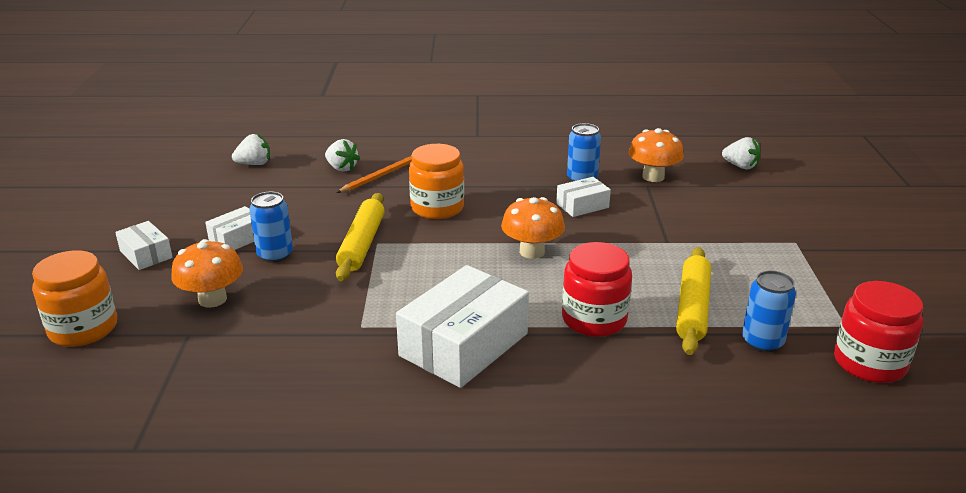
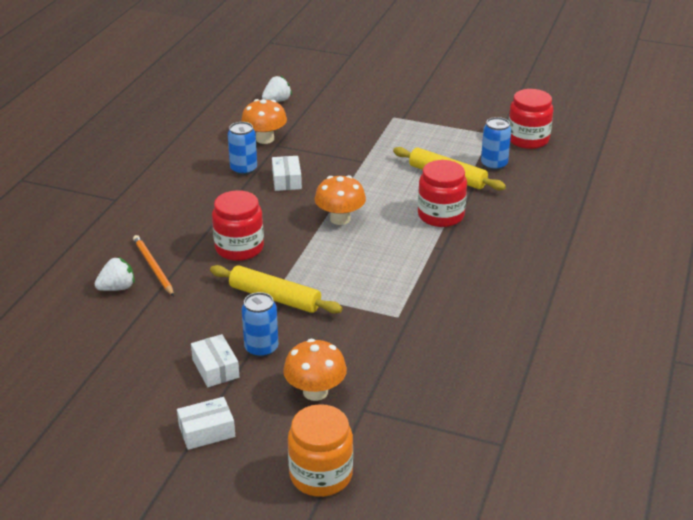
camera: 70 degrees left, 5 degrees up
white strawberry [232,134,270,165] -> none
white box [396,265,529,388] -> none
orange jar [409,144,464,219] -> red jar [212,190,264,261]

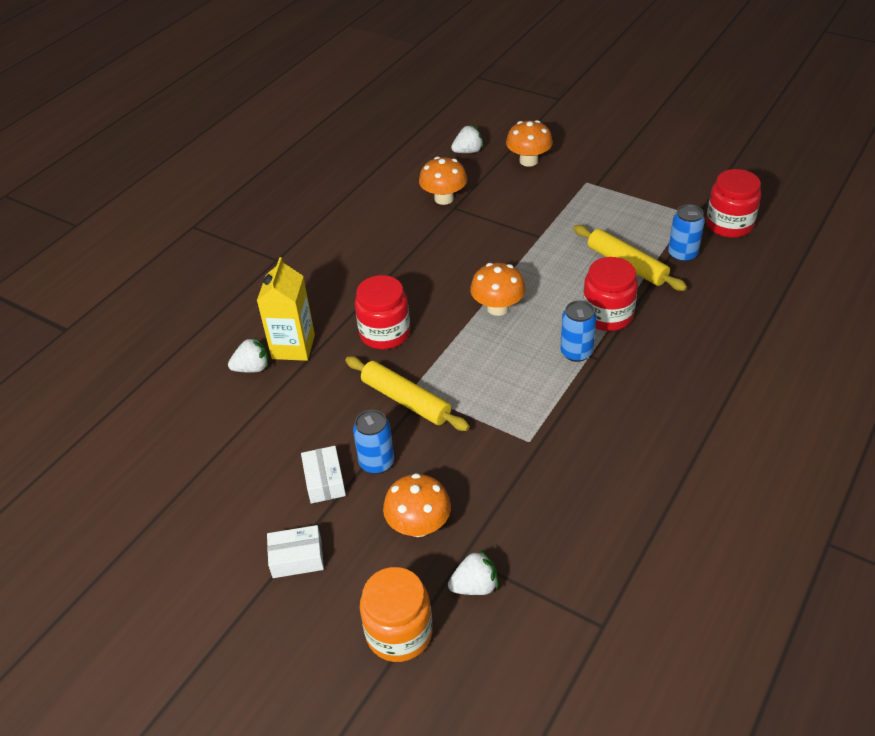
camera: 15 degrees right, 10 degrees up
orange pencil [133,235,174,296] -> yellow carton [257,257,315,361]
blue can [228,122,257,175] -> blue can moved to [560,300,597,362]
white box [272,156,302,191] -> none
none -> white strawberry [448,550,498,595]
none -> orange mushroom [506,120,553,167]

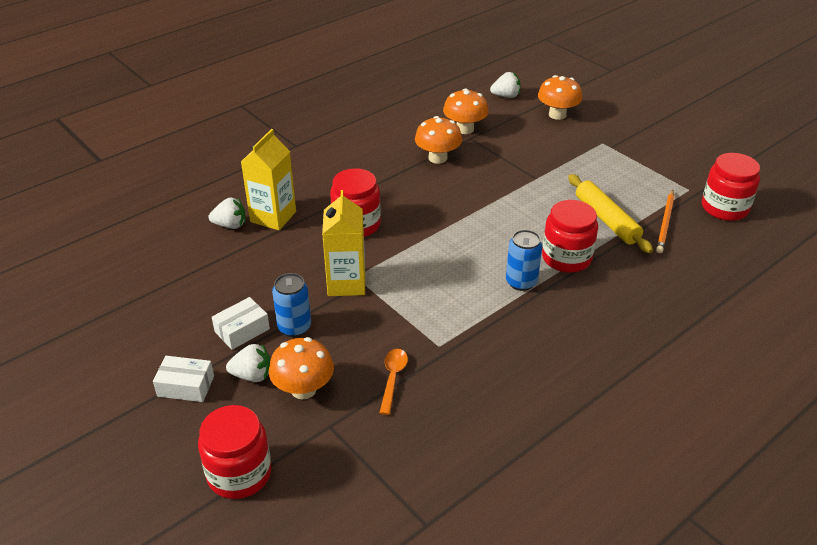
camera: 15 degrees right, 5 degrees down
white box [301,446,346,504] -> white box turned 45 degrees clockwise [212,297,270,350]
yellow rolling pin [345,356,470,431] -> yellow carton [322,190,365,296]
orange jar [360,567,432,662] -> red jar [198,405,271,499]
white strawberry [448,550,498,595] -> white strawberry moved to [226,344,270,382]
orange mushroom [470,263,526,316] -> orange mushroom moved to [415,116,462,164]
blue can [668,204,705,262] -> orange pencil [656,190,674,253]
none -> orange spoon [380,349,408,415]

